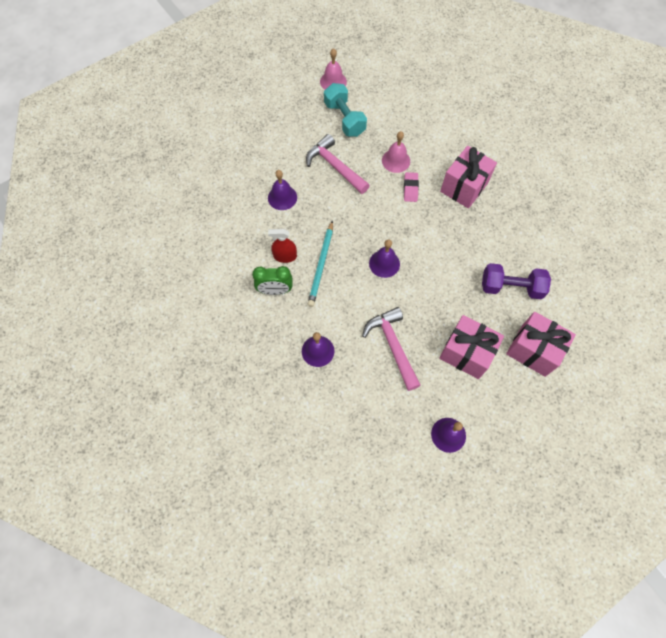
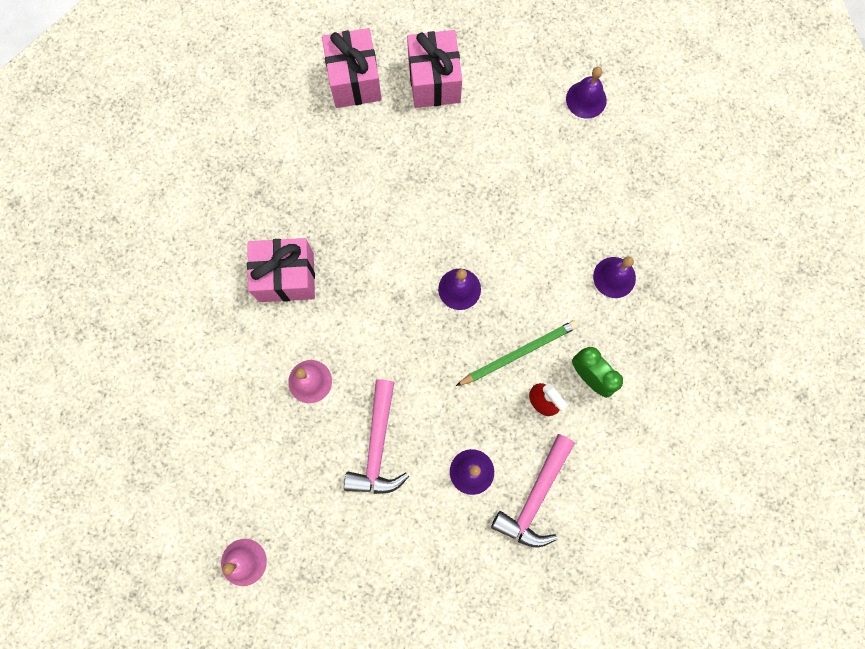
camera: 130 degrees left, 10 degrees up
turquoise pencil [308,220,333,307] -> green pencil [456,320,578,386]
turquoise dumbbell [324,83,367,137] -> none
pink hammer [362,307,421,391] -> pink hammer moved to [491,434,575,548]
pink eraser [404,172,419,202] -> none
pink gift [439,315,504,379] -> pink gift moved to [322,28,382,108]
purple dumbbell [482,263,551,299] -> none

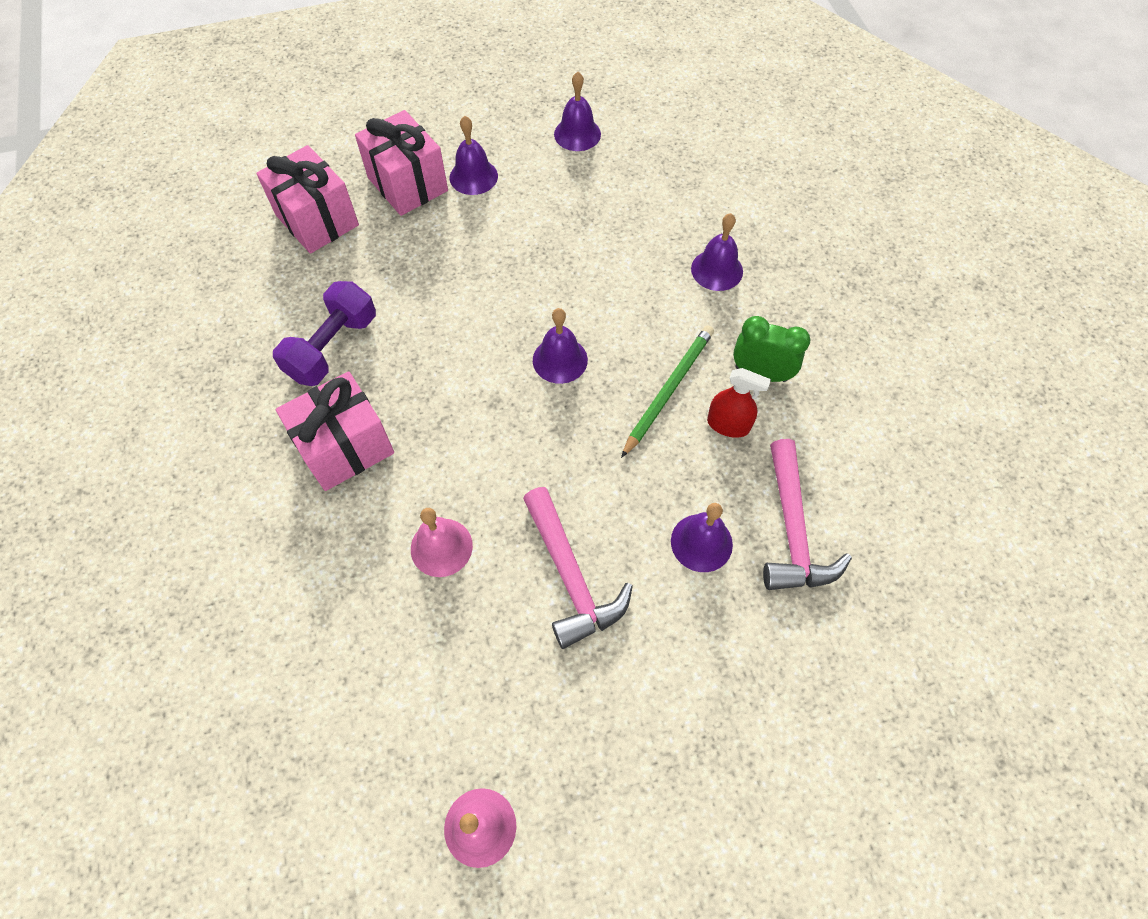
camera: 30 degrees left, 15 degrees down
none -> purple dumbbell [273,281,376,386]
none -> purple bell [450,116,498,195]

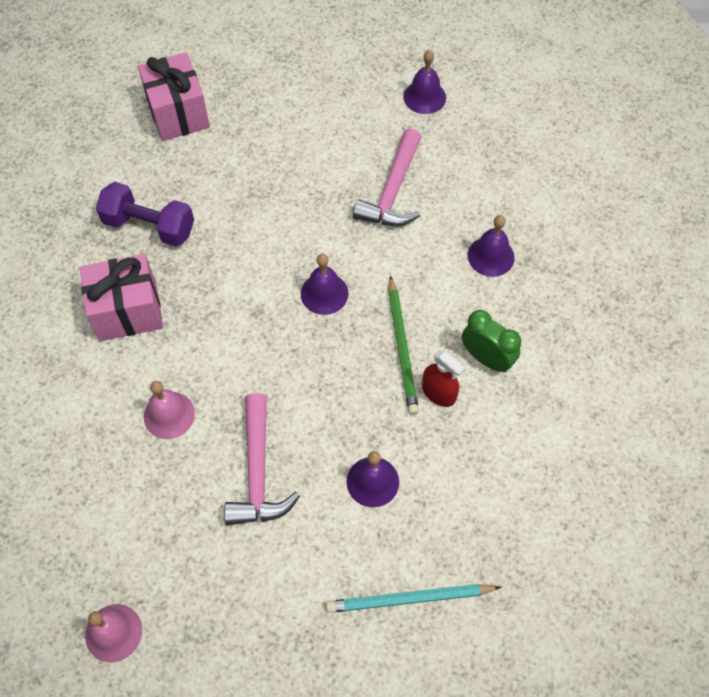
camera: 20 degrees right, 0 degrees up
purple dumbbell [273,281,376,386] -> purple dumbbell turned 60 degrees clockwise [96,182,194,247]
pink gift [355,110,448,216] -> none
purple bell [450,116,498,195] -> none
green pencil [621,325,714,458] -> green pencil turned 120 degrees clockwise [388,275,419,415]
pink hammer [763,439,852,590] -> pink hammer moved to [353,129,422,226]
none -> turquoise pencil [326,584,501,613]

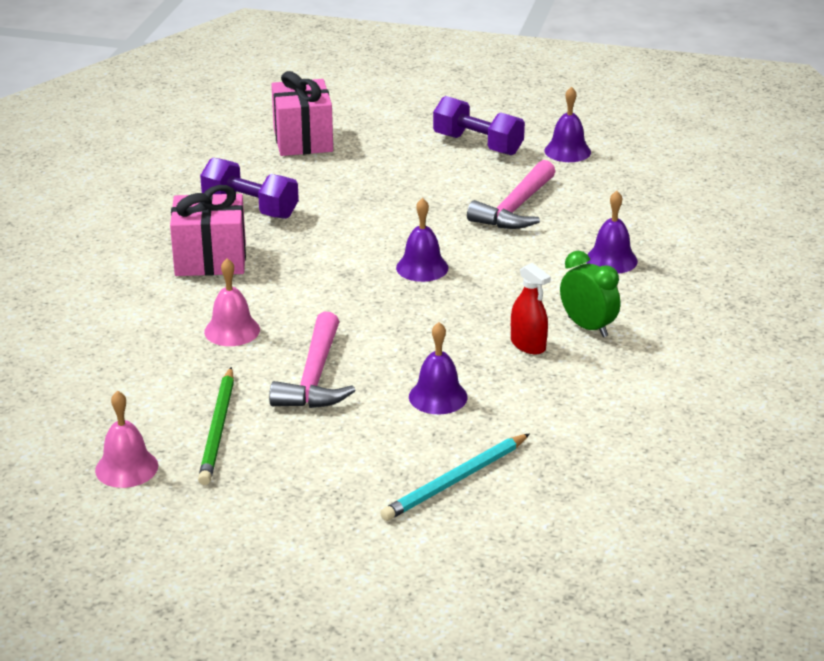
camera: 10 degrees right, 30 degrees down
turquoise pencil [326,584,501,613] -> turquoise pencil turned 45 degrees counterclockwise [380,433,530,521]
green pencil [388,275,419,415] -> green pencil moved to [198,367,234,485]
none -> purple dumbbell [433,96,525,155]

